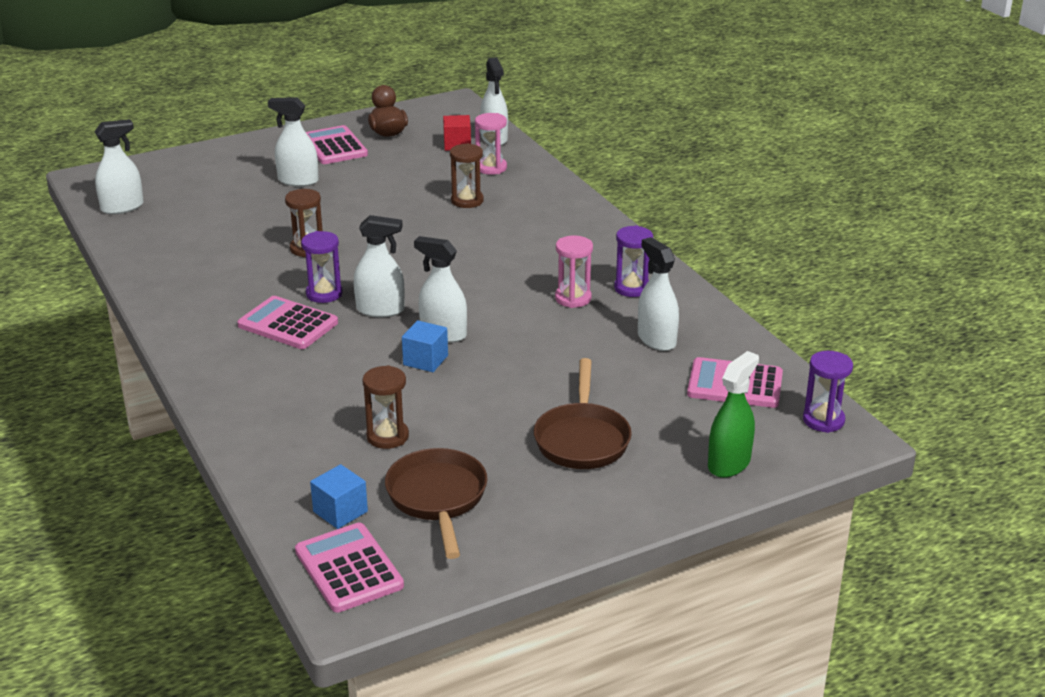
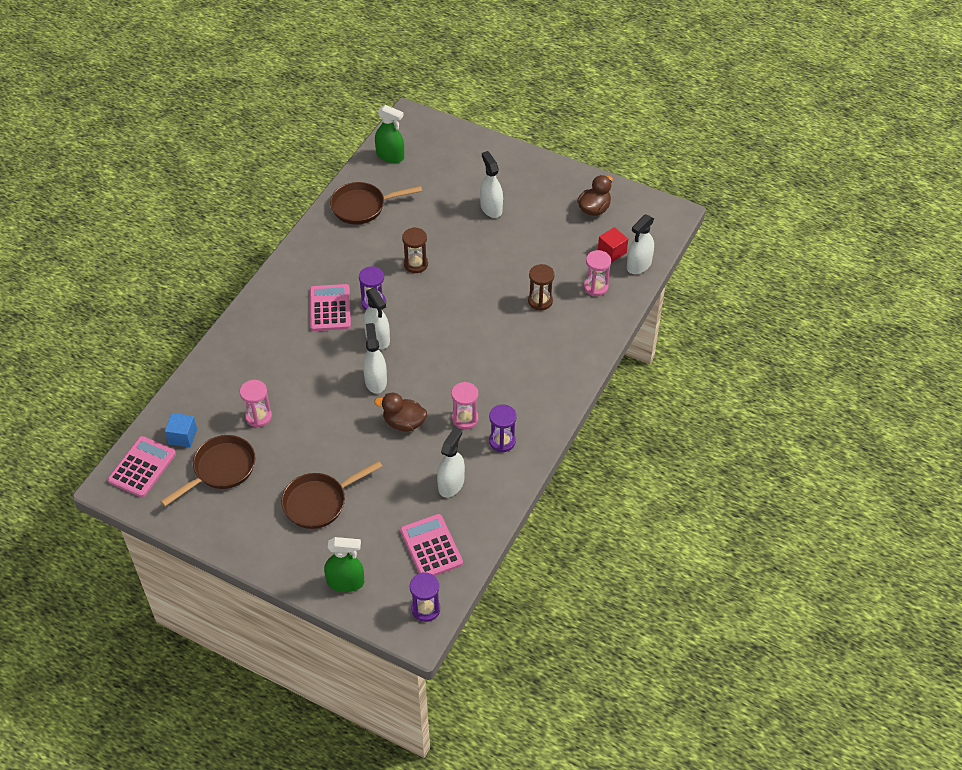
camera: 55 degrees right, 20 degrees up
white spray bottle [94,119,144,214] -> green spray bottle [375,105,404,163]
pink calculator [306,125,368,164] -> none
brown hourglass [363,365,409,449] -> pink hourglass [240,380,272,428]
blue cube [402,320,448,372] -> none
none -> brown pan [330,182,422,225]
none -> brown duck [374,393,427,432]

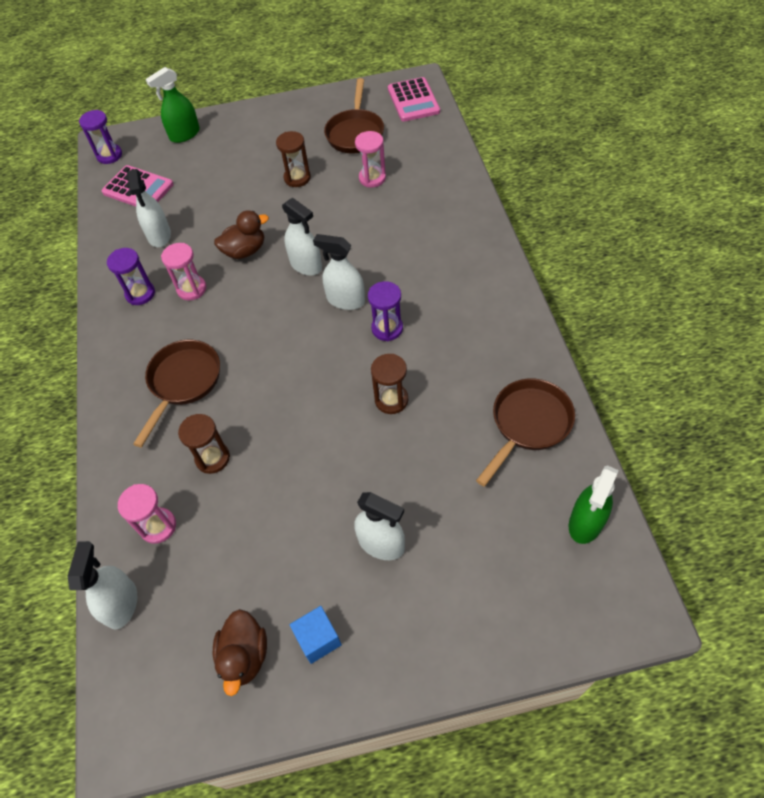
camera: 145 degrees right, 5 degrees up
blue cube [165,413,197,447] -> blue cube moved to [290,606,342,664]
brown pan [281,461,383,529] -> brown pan moved to [133,340,220,447]
pink calculator [310,284,351,331] -> none
green spray bottle [375,105,404,163] -> green spray bottle turned 45 degrees counterclockwise [569,465,619,544]
red cube [598,227,628,263] -> none
none -> brown hourglass [276,131,311,187]

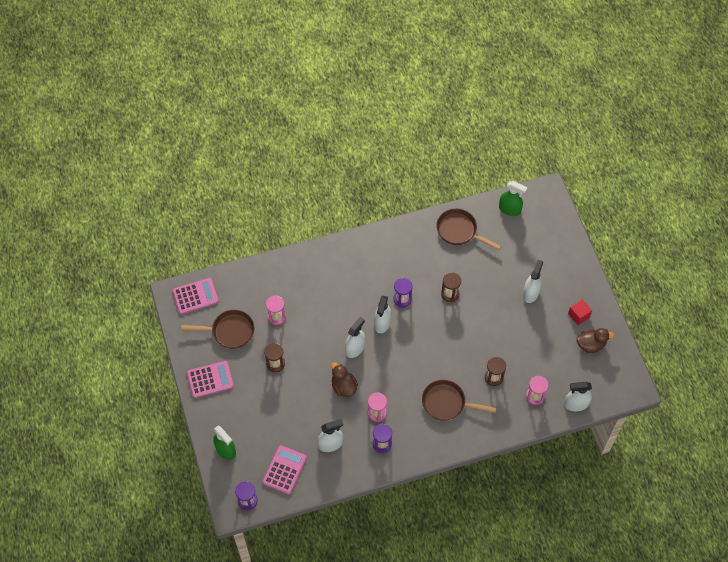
camera: 100 degrees left, 5 degrees up
blue cube [290,606,342,664] -> red cube [568,299,592,325]
none -> pink calculator [187,361,234,398]

